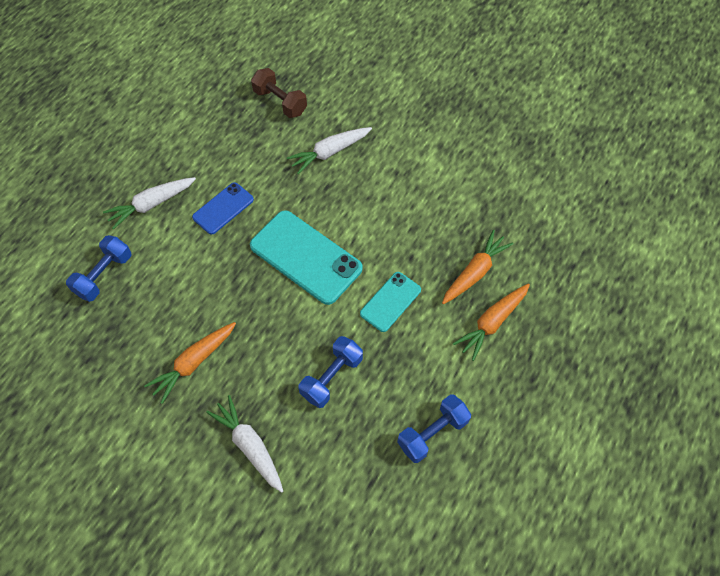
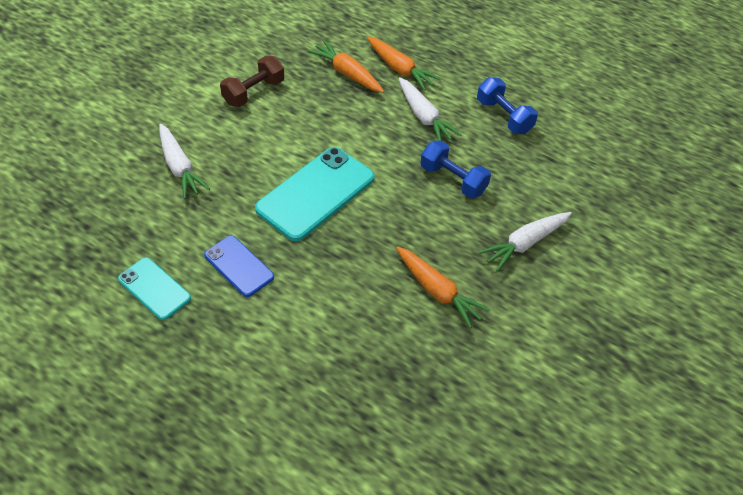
camera: 90 degrees left, 10 degrees down
blue dumbbell [66,235,131,302] -> none
white carrot [103,177,196,230] -> white carrot moved to [399,77,462,141]
brown dumbbell [251,68,307,118] -> brown dumbbell moved to [220,56,284,107]
turquoise phone [360,272,421,332] -> turquoise phone moved to [118,258,191,320]

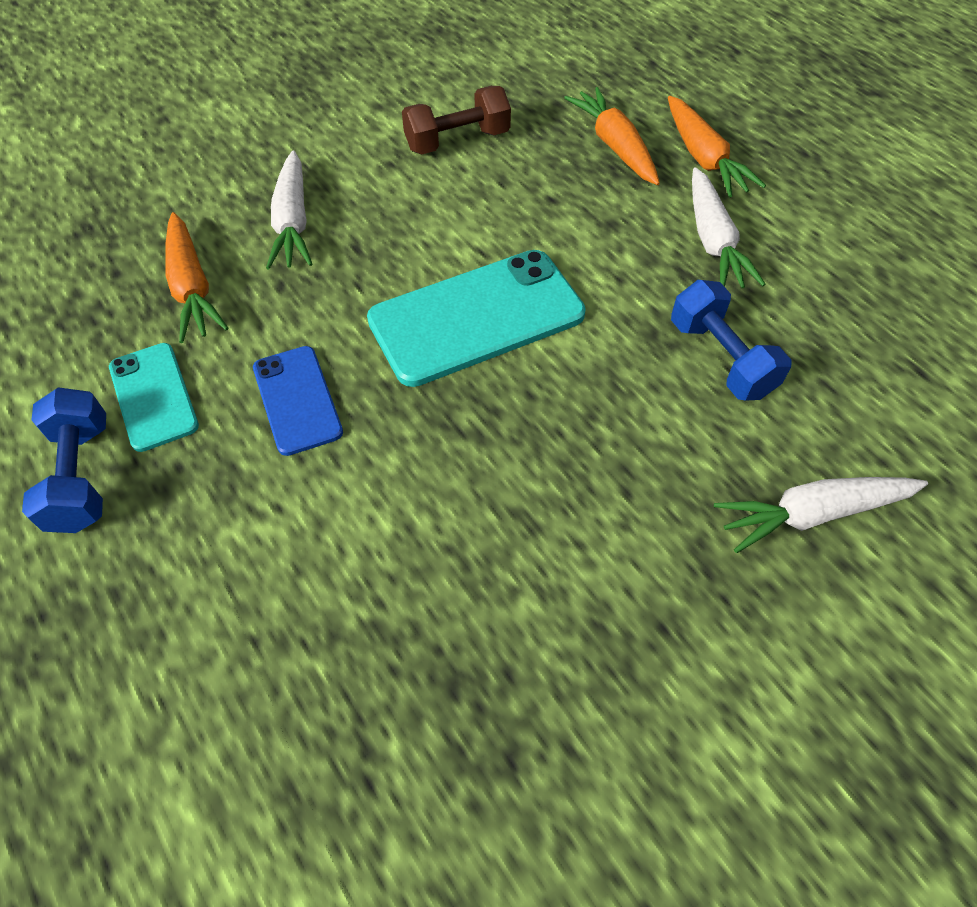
camera: 25 degrees right, 5 degrees up
orange carrot [396,246,490,328] -> orange carrot moved to [165,212,228,343]
blue dumbbell [477,77,538,134] -> blue dumbbell moved to [22,387,106,533]

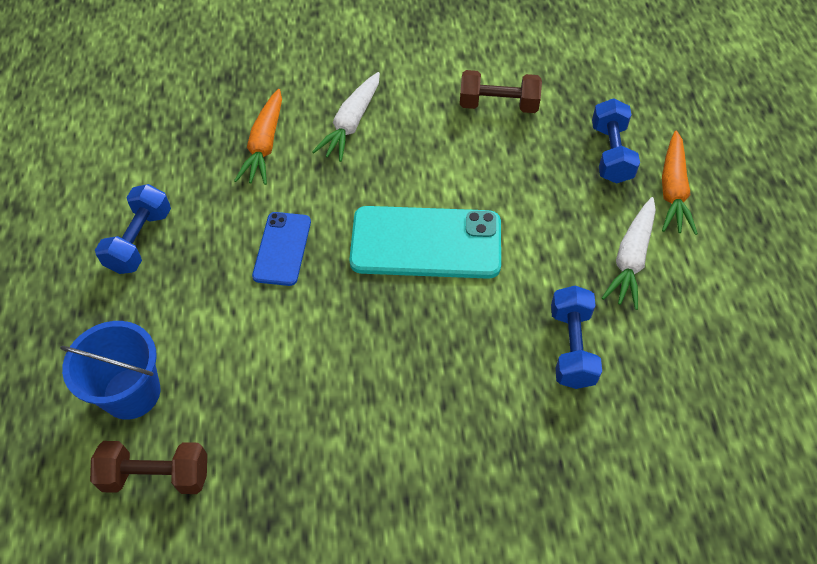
camera: 30 degrees right, 0 degrees up
turquoise phone [109,343,199,452] -> none
orange carrot [564,87,660,185] -> blue dumbbell [592,98,640,183]
white carrot [714,477,928,553] -> none
none -> blue bucket [60,321,160,420]
none -> brown dumbbell [90,441,207,494]

